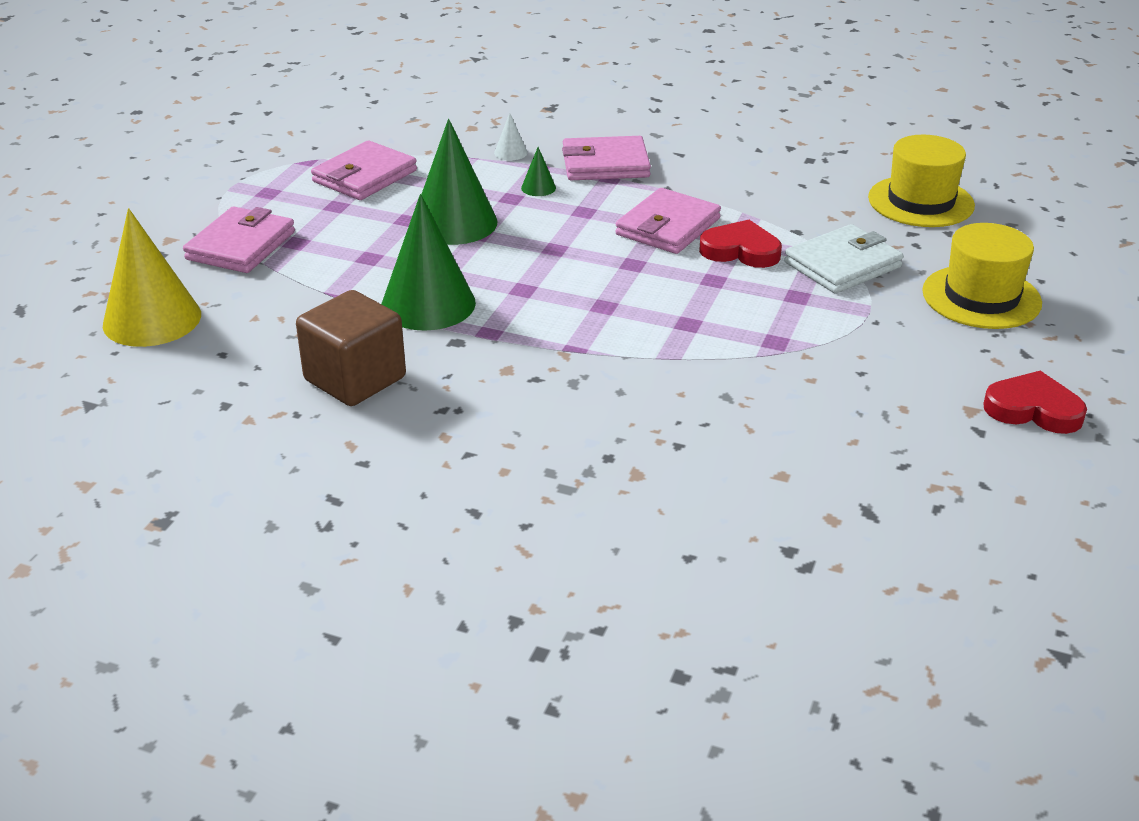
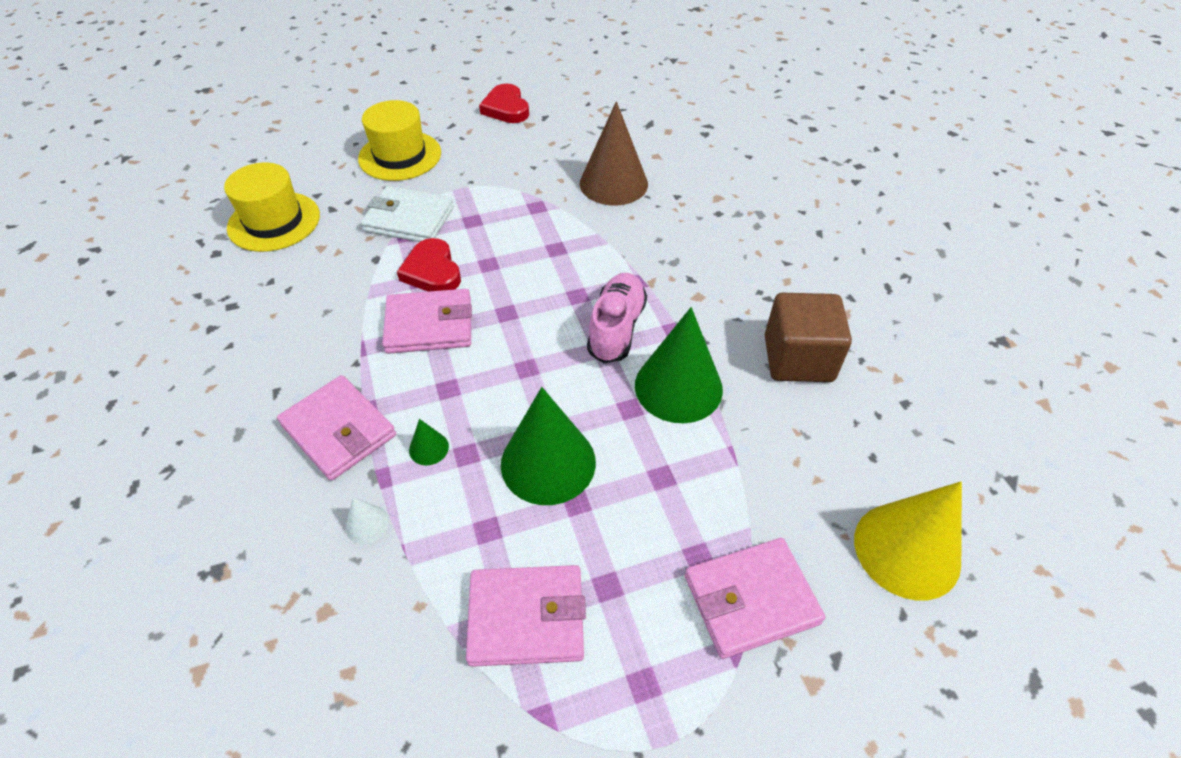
camera: 130 degrees left, 15 degrees up
none -> brown cone [580,101,648,206]
none -> pink shoe [587,273,647,364]

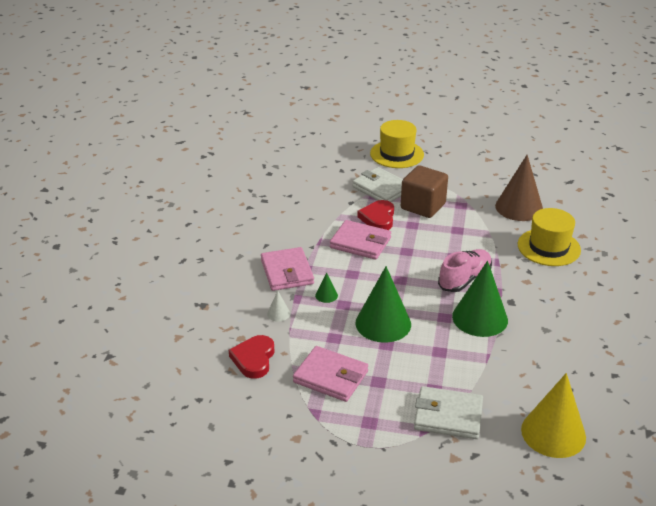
camera: 30 degrees right, 15 degrees down
yellow hat [224,163,320,252] -> yellow hat moved to [518,208,581,266]
red heart [479,84,529,123] -> red heart moved to [229,335,274,379]
pink wallet [685,538,825,659] -> white wallet [414,386,483,439]
brown cube [765,293,852,382] -> brown cube moved to [401,165,448,218]

